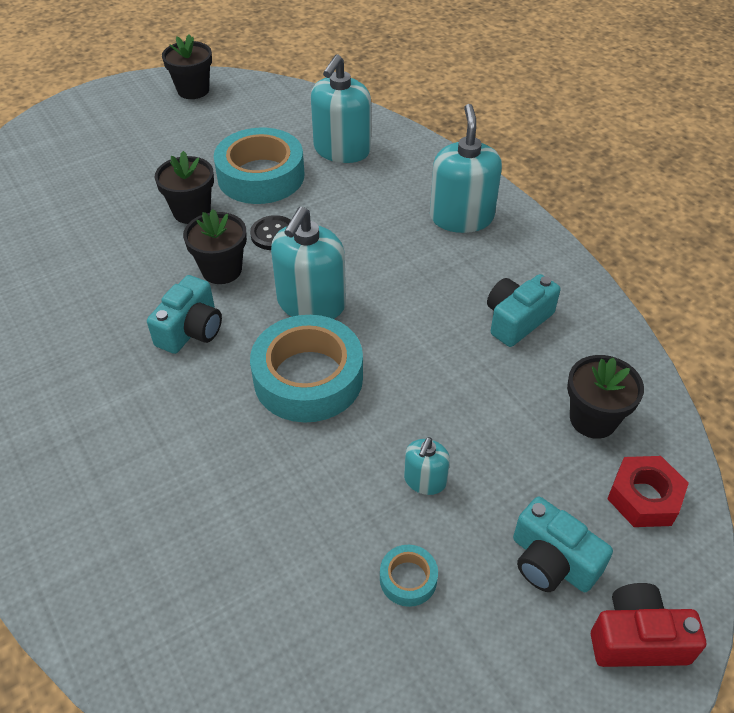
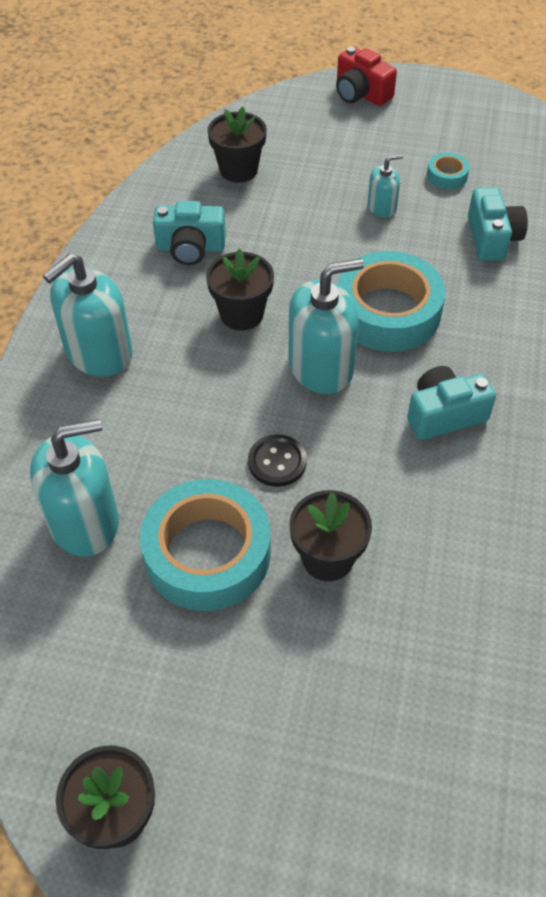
camera: 135 degrees left, 5 degrees up
black flower pot [183,209,247,284] -> black flower pot moved to [206,248,274,330]
turquoise camera [513,497,613,592] -> turquoise camera moved to [468,187,528,261]
red nut [607,456,689,527] -> none

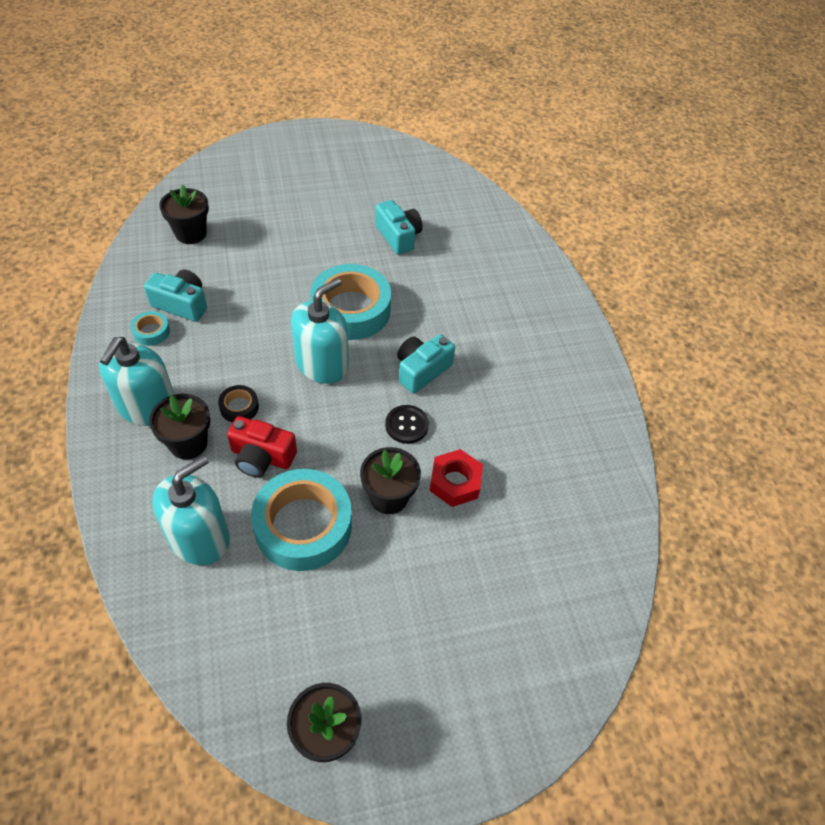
camera: 30 degrees left, 0 degrees up
turquoise camera [153,201,226,265] -> turquoise camera turned 135 degrees counterclockwise [144,270,207,322]
black flower pot [206,248,274,330] -> black flower pot moved to [149,394,210,460]
black button [248,434,307,487] -> black button moved to [385,405,429,444]
red camera [336,47,397,106] -> red camera moved to [227,416,297,478]
turquoise soap dispenser [368,154,403,218] -> none
turquoise tape [427,153,470,189] -> turquoise tape moved to [130,311,170,346]
none -> black tape [218,385,259,423]
none -> red nut [430,449,483,507]

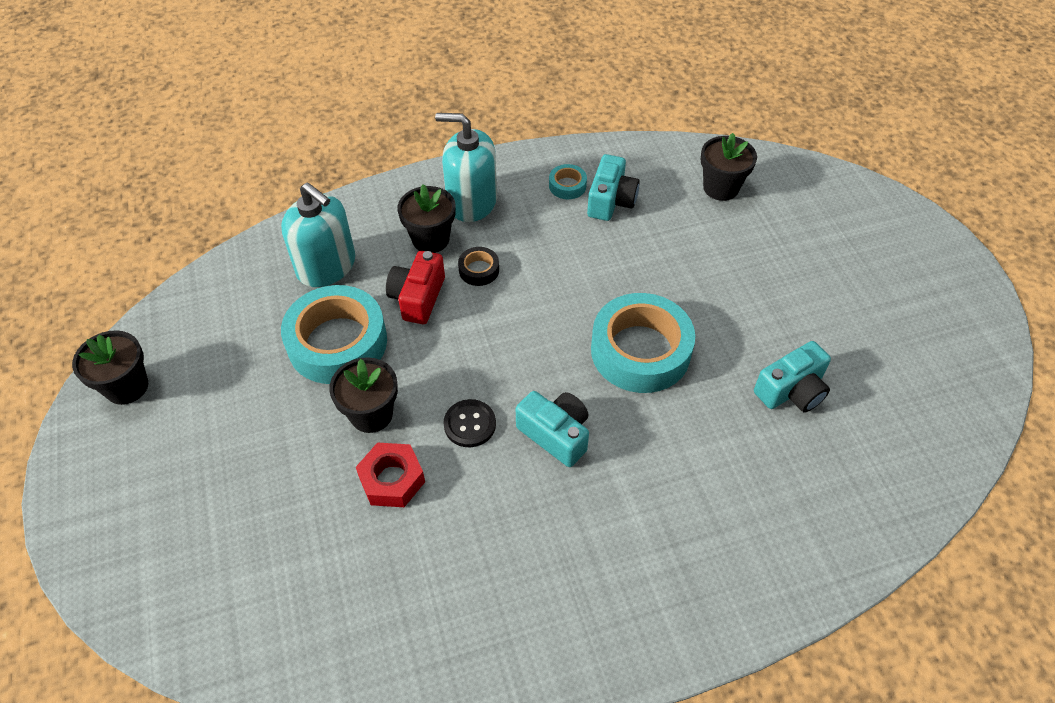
camera: 90 degrees right, 0 degrees up
turquoise soap dispenser [291,278,349,384] -> none

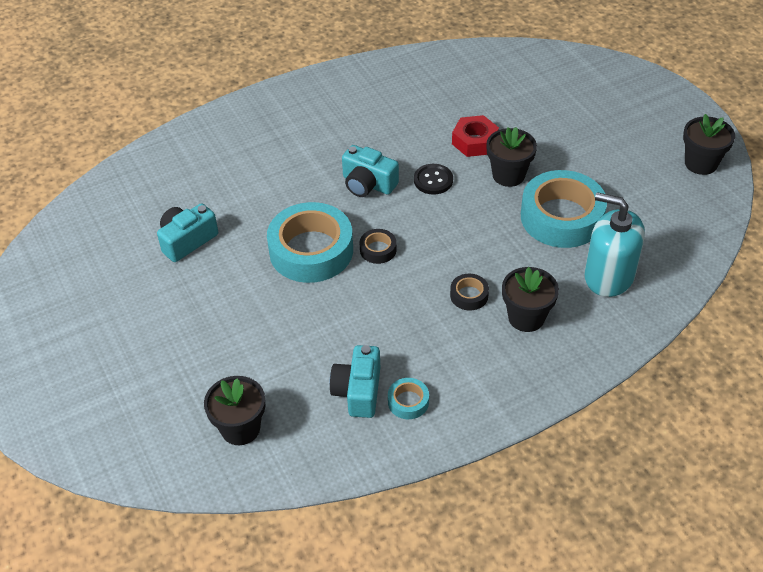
camera: 170 degrees right, 5 degrees down
red camera [386,251,445,324] -> none
turquoise soap dispenser [435,113,497,222] -> none
none -> black tape [360,229,396,264]

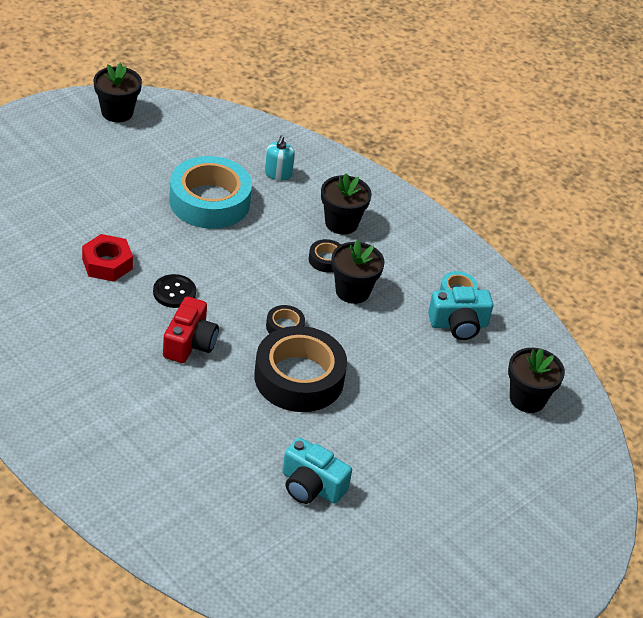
camera: 110 degrees left, 5 degrees down
turquoise tape [267,202,353,283] -> black tape [254,326,347,412]
turquoise camera [342,145,399,197] -> red camera [163,296,219,363]
black flower pot [486,127,537,187] -> black flower pot moved to [331,239,385,304]
turquoise soap dispenser [584,192,645,297] -> turquoise soap dispenser [265,135,295,181], size x0.51

